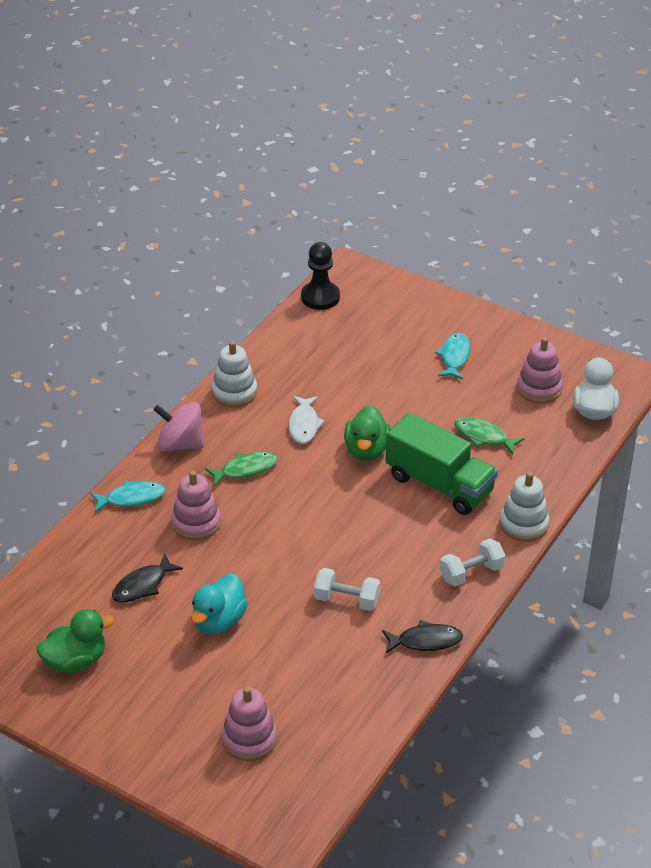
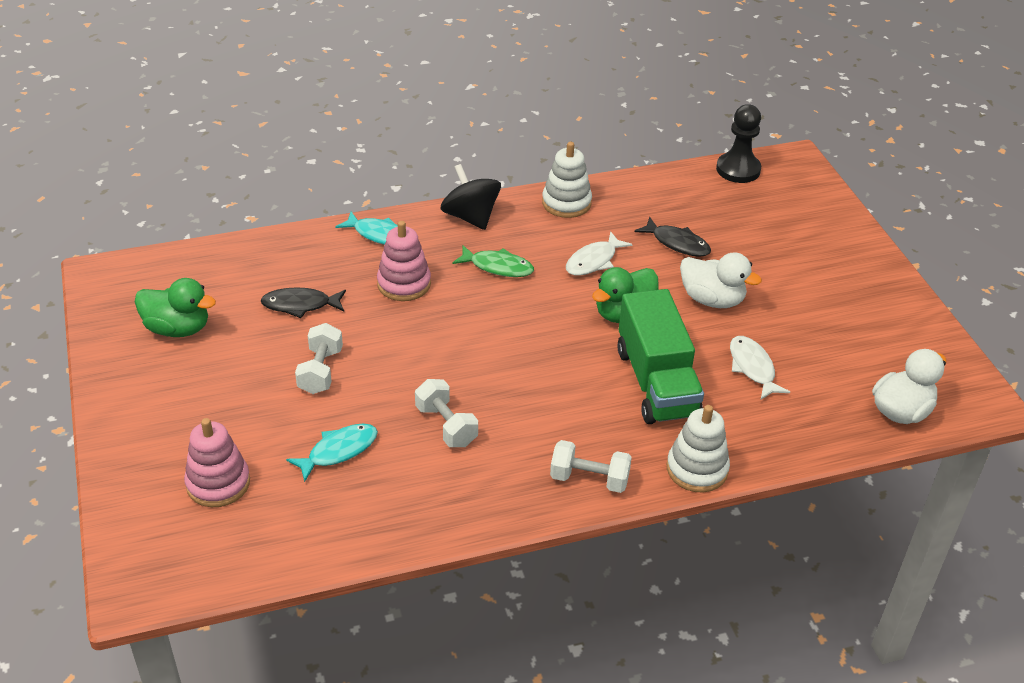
camera: 40 degrees right, 0 degrees up
pink spinning top [153,402,204,451] -> black spinning top [440,164,501,230]
turquoise duck [191,574,248,634] -> white dumbbell [295,323,343,394]
black fish [382,620,463,653] -> black fish moved to [634,217,711,257]
turquoise fish [435,333,471,380] -> turquoise fish moved to [286,424,378,482]
green fish [454,417,525,455] -> white fish [730,336,790,400]
pink stacking toy [517,337,563,403] -> none
none -> white duck [680,252,762,308]

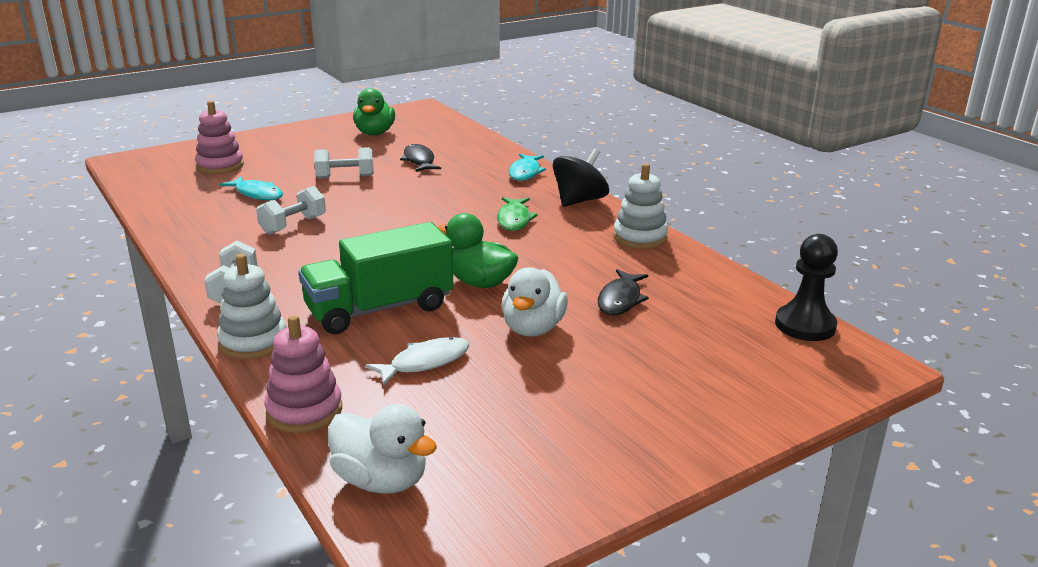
camera: 75 degrees right, 15 degrees down
pink stacking toy [377,221,431,301] -> pink stacking toy moved to [264,315,342,433]
white fish [566,231,633,276] -> none

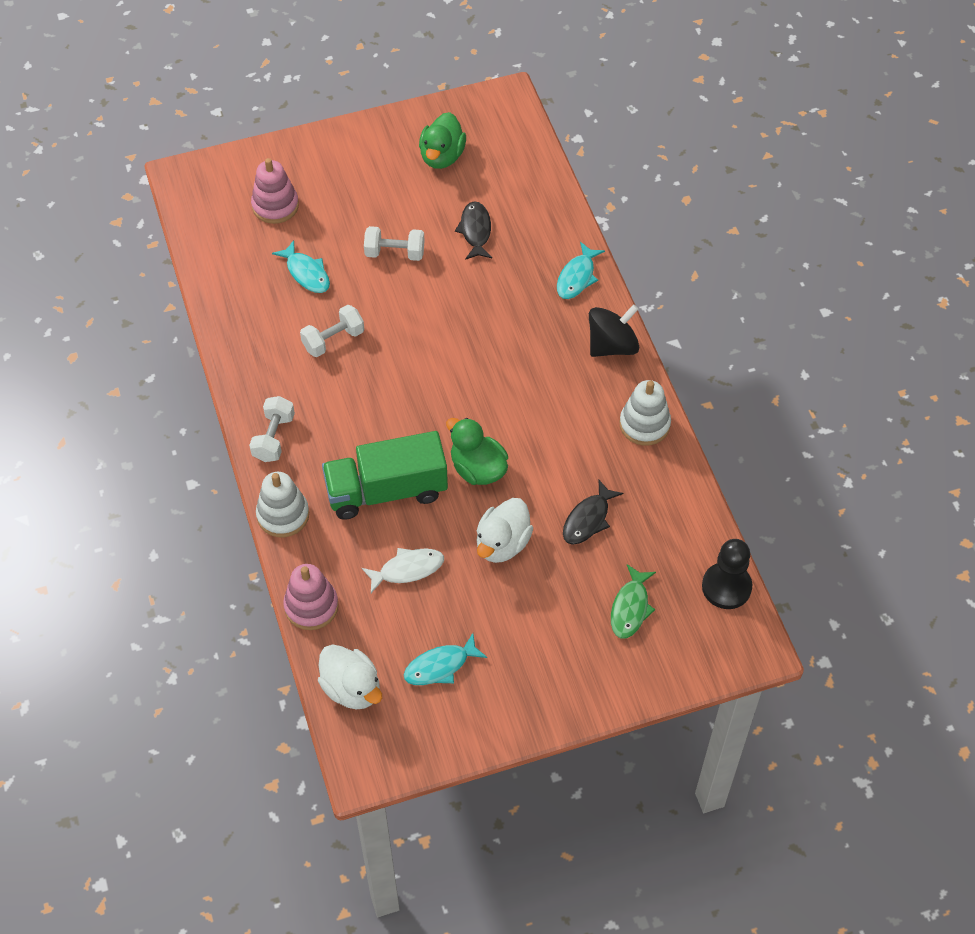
camera: 15 degrees right, 30 degrees up
green fish [497,197,538,231] -> green fish moved to [611,564,656,639]
none -> turquoise fish [404,633,487,685]

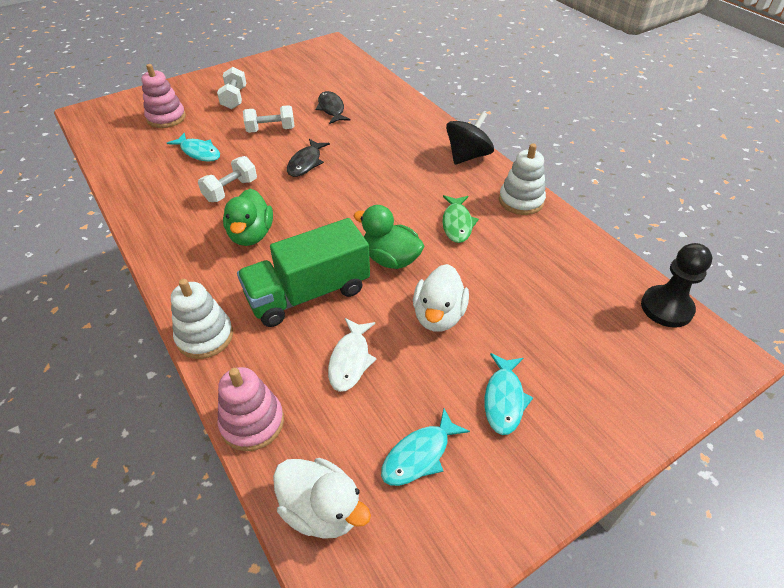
camera: 15 degrees left, 10 degrees down
white dumbbell [249,396,295,462] -> white dumbbell moved to [217,67,246,109]
white fish [362,548,444,593] -> white fish turned 135 degrees clockwise [328,318,377,392]
green duck [419,112,466,169] -> green duck moved to [223,189,273,246]
turquoise fish [557,242,605,299] -> turquoise fish moved to [484,353,533,435]
black fish [563,480,623,545] -> black fish moved to [287,139,330,177]
green fish [611,564,656,639] -> green fish moved to [442,195,479,243]

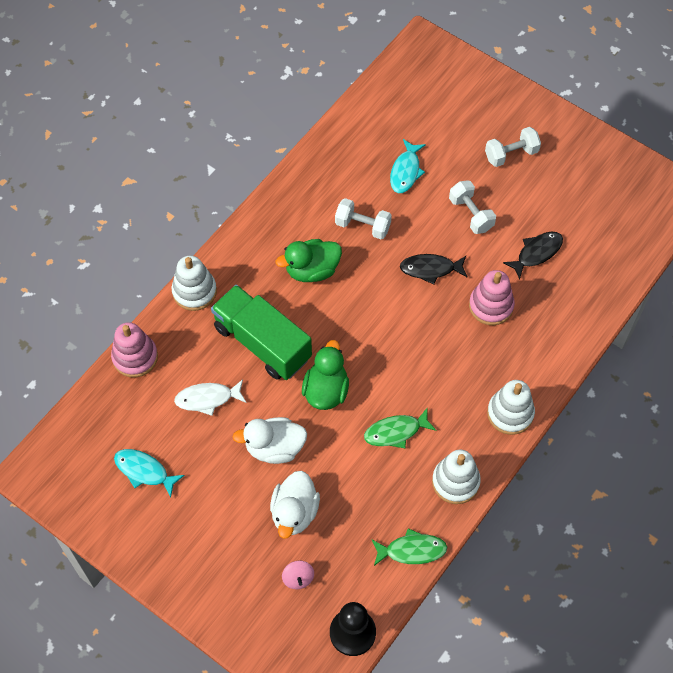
camera: 70 degrees right, 15 degrees up
pink stacking toy [141,64,186,128] -> pink stacking toy moved to [469,270,515,325]
white duck [273,458,371,539] -> white duck moved to [270,471,320,539]
black spinning top [446,112,494,165] -> white stacking toy [487,380,535,435]
turquoise fish [484,353,533,435] -> none
none -> pink spinning top [282,561,314,589]
none -> green fish [372,528,447,566]

